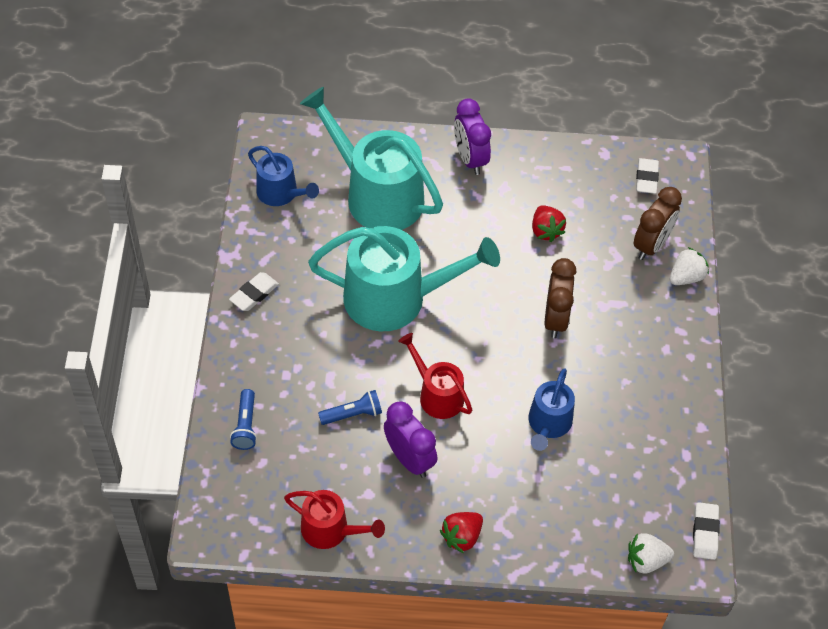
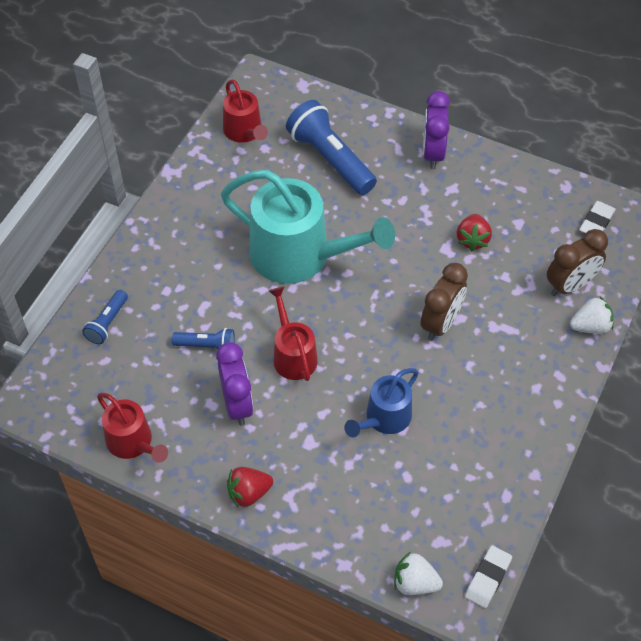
camera: 25 degrees right, 0 degrees up
white eraser [229,272,279,311] -> none
blue watering can [248,146,319,206] -> red watering can [223,80,268,143]
turquoise watering can [300,87,443,230] -> blue flashlight [286,100,377,195]

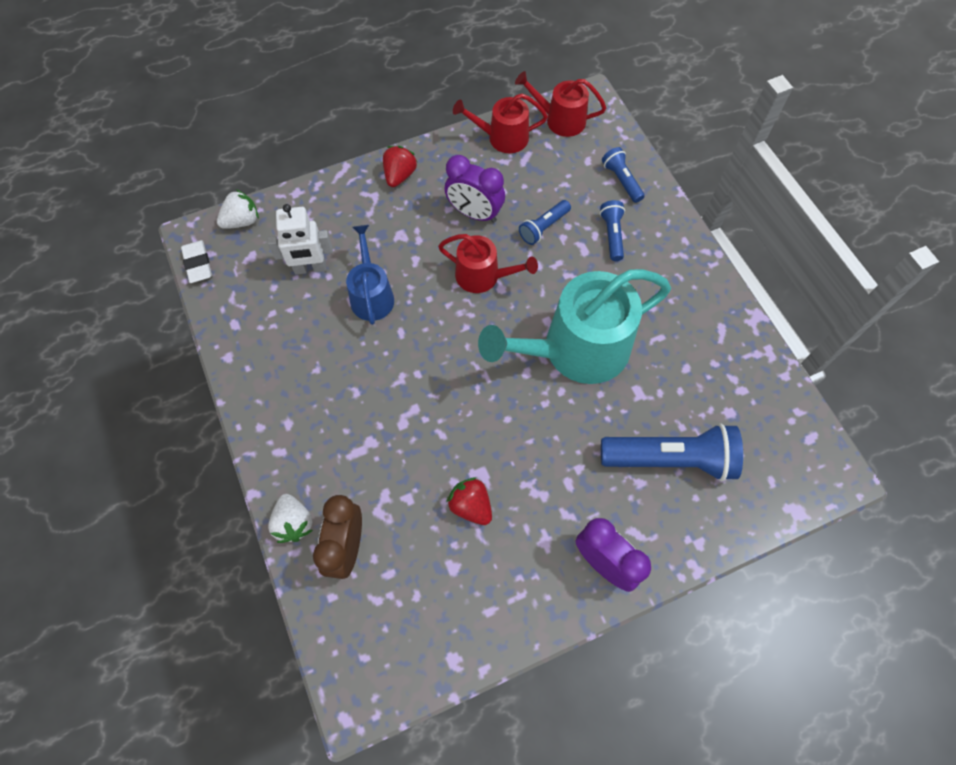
camera: 130 degrees right, 10 degrees up
red watering can [223,80,268,143] -> red watering can moved to [515,71,606,137]
brown clock [421,263,468,341] -> none
white strawberry [570,297,614,334] -> white strawberry turned 45 degrees counterclockwise [268,494,313,543]
white eraser [579,201,616,233] -> none
none -> white robot [268,204,333,275]
none -> blue flashlight [600,200,625,261]

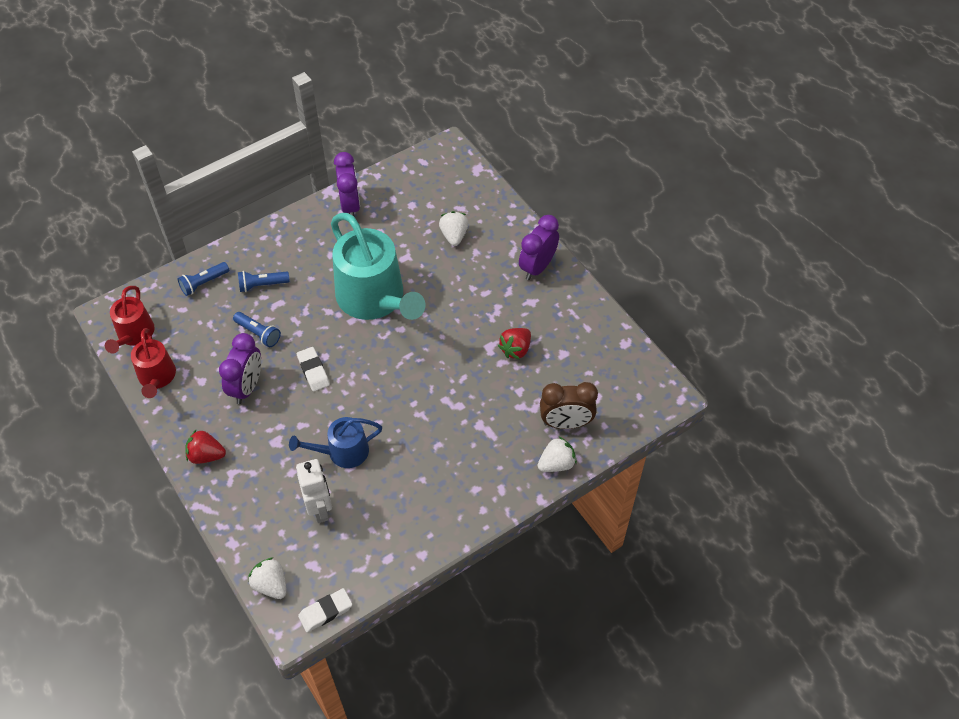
camera: 100 degrees left, 10 degrees down
red watering can [438,234,538,293] -> white eraser [297,347,330,392]
blue flashlight [601,423,743,481] -> white strawberry [439,211,469,246]
none -> purple clock [334,152,360,216]

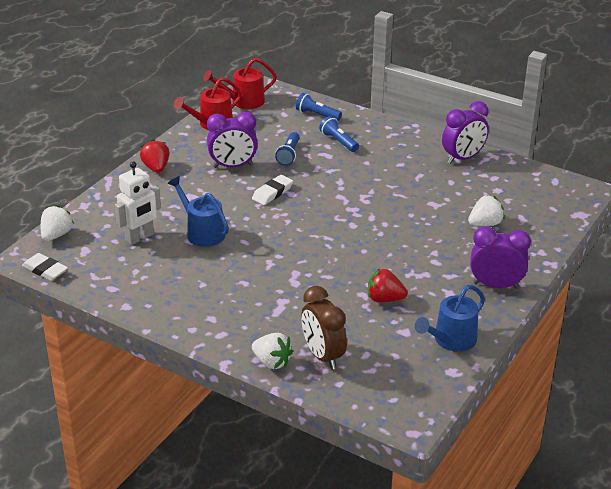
camera: 65 degrees right, 20 degrees down
turquoise watering can [331,213,425,320] -> none
none -> blue watering can [415,285,485,352]

